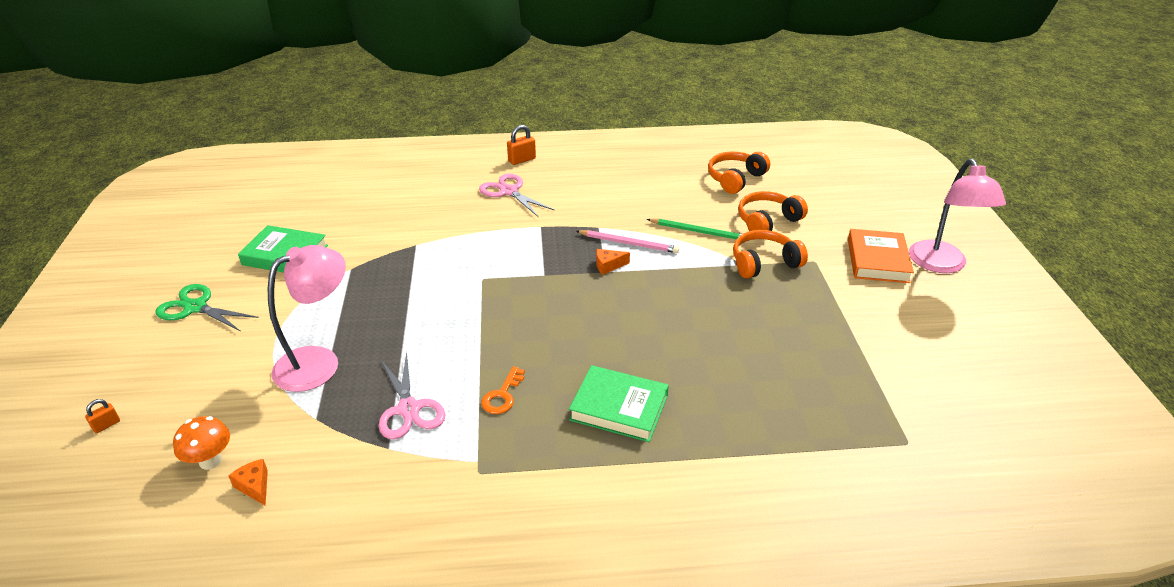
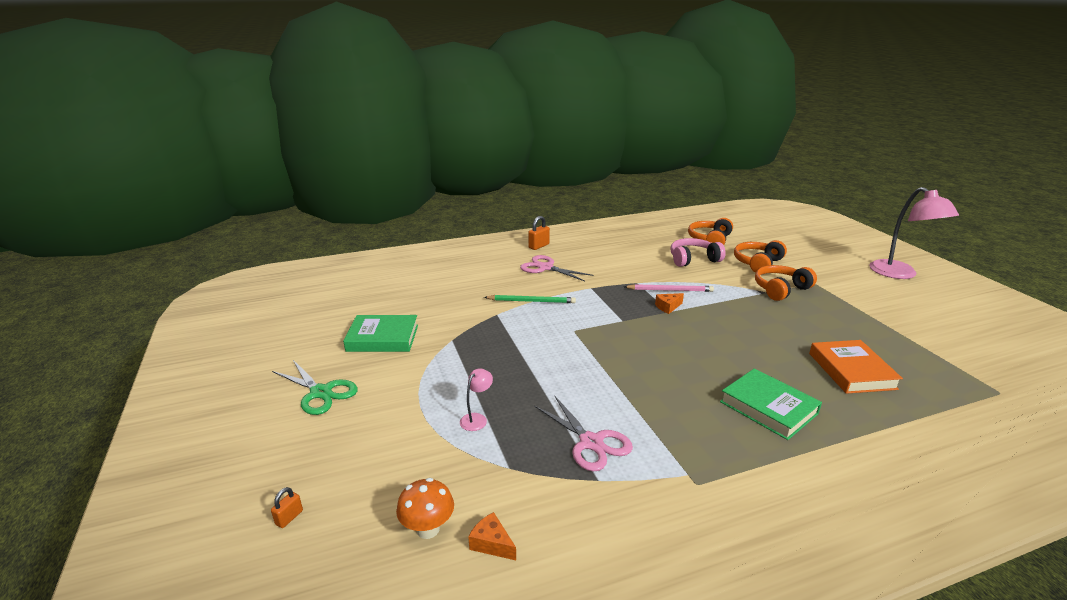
camera: 15 degrees left, 10 degrees down
green scissors [155,284,259,332] -> green scissors turned 150 degrees counterclockwise [272,360,358,415]
pink lamp [268,245,346,392] -> pink lamp [460,368,493,431], size x0.43
orange key [481,366,525,414] -> none
green book [569,365,669,442] -> green book turned 45 degrees clockwise [720,368,822,440]
green pencil [647,218,748,242] -> green pencil moved to [484,295,576,303]
orange book [848,229,914,283] -> orange book moved to [809,340,903,394]
none -> pink headphones [670,238,726,267]

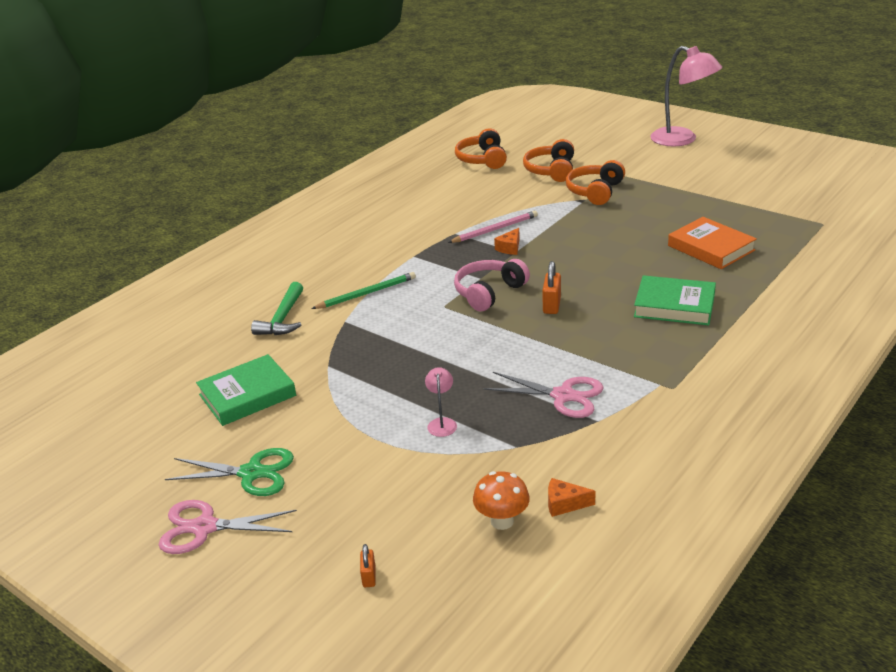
camera: 30 degrees left, 5 degrees up
pink scissors [520,255,593,281] -> pink scissors moved to [158,500,297,554]
orange padlock [528,216,550,250] -> orange padlock moved to [542,261,561,314]
pink headphones [670,238,726,267] -> pink headphones moved to [454,259,530,311]
none -> green hammer [251,282,303,335]

